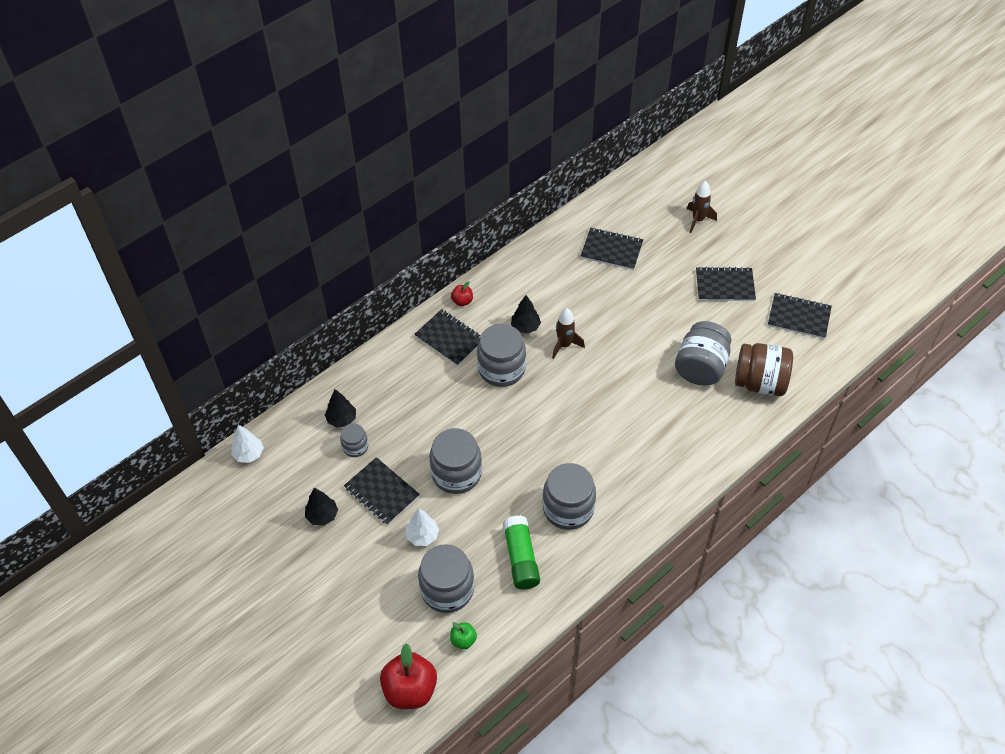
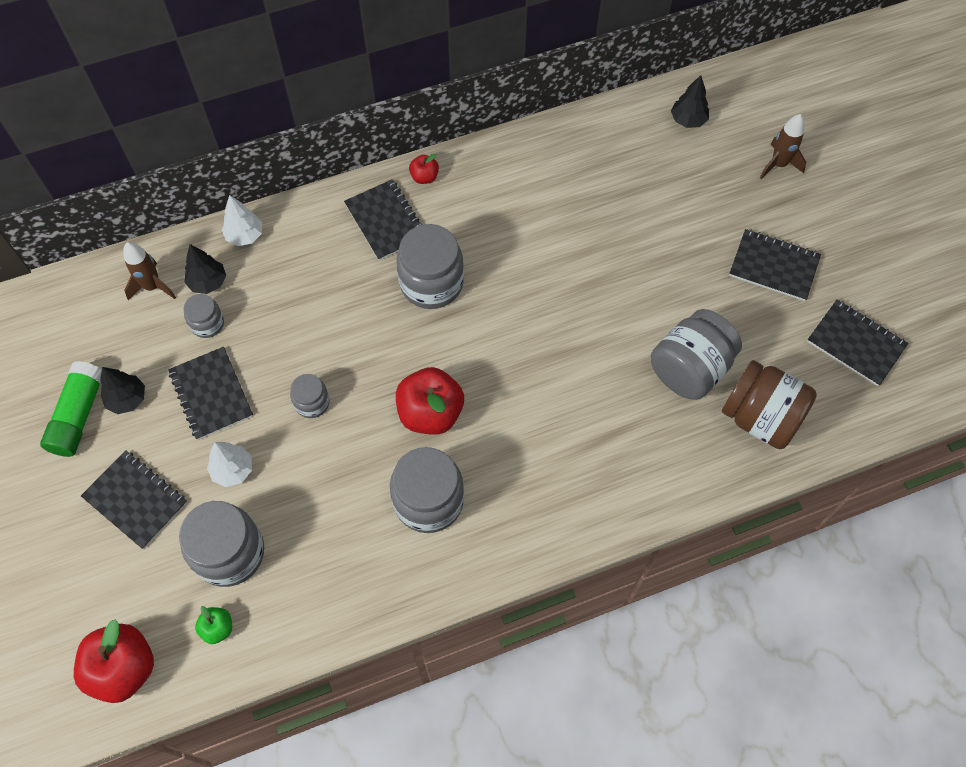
camera: 20 degrees right, 10 degrees up
white tree [231,425,264,463] -> white tree moved to [222,195,262,246]
grey jar [429,428,482,494] -> grey jar [290,374,330,418], size x0.53
green glue stick [503,515,540,590] -> green glue stick moved to [40,361,102,457]
black tree [511,295,541,334] -> black tree moved to [671,75,709,128]
brown rocket [552,308,585,359] -> brown rocket moved to [123,242,176,300]
black notebook [581,228,643,270] -> black notebook moved to [81,450,187,549]
none -> red apple [396,367,464,435]

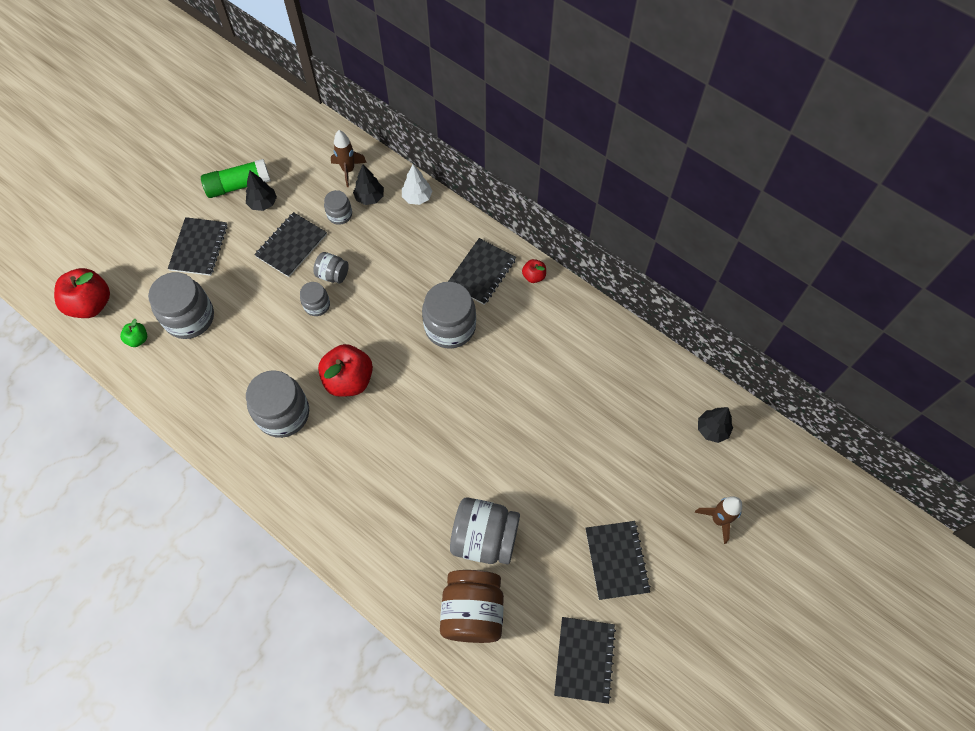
camera: 60 degrees right, 0 degrees up
white tree [207,442,252,487] -> none
none -> grey jar [313,252,349,284]

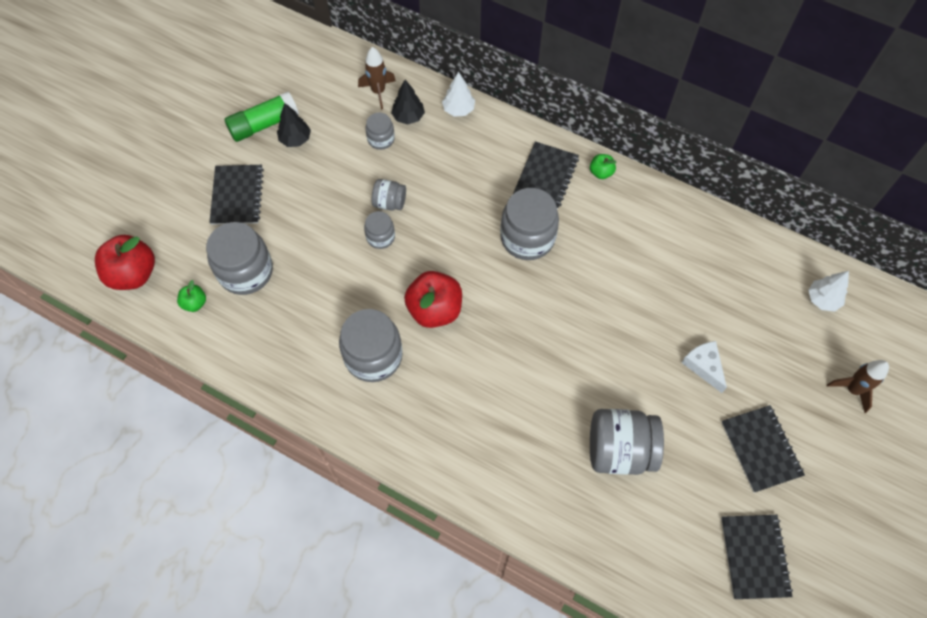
camera: 10 degrees left, 0 degrees up
black notebook [254,212,327,277] -> none
brown jar [440,570,504,643] -> none
red apple [522,259,546,283] -> green apple [590,154,617,179]
black tree [698,407,733,443] -> white tree [808,271,849,311]
none -> white cheese [681,341,727,393]

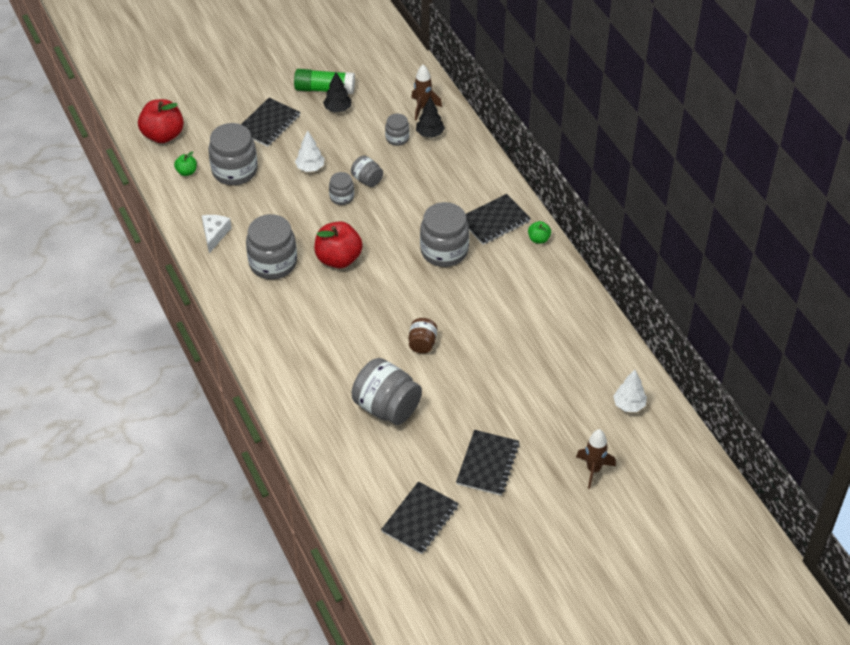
camera: 35 degrees right, 15 degrees down
white tree [442,72,475,117] -> white tree moved to [295,130,325,172]
white cheese [681,341,727,393] -> white cheese moved to [202,215,231,253]
none -> brown jar [409,318,437,353]

